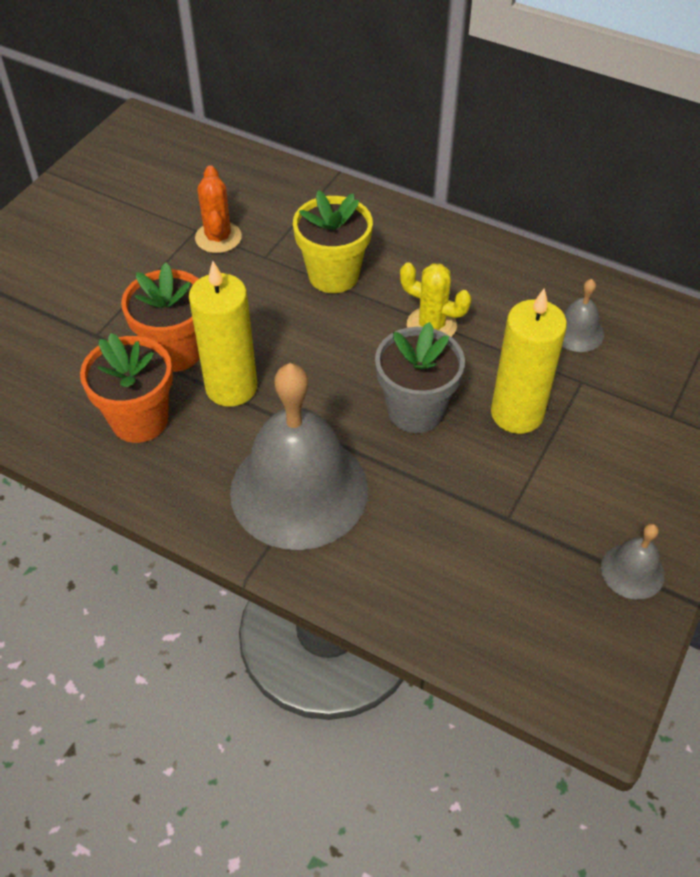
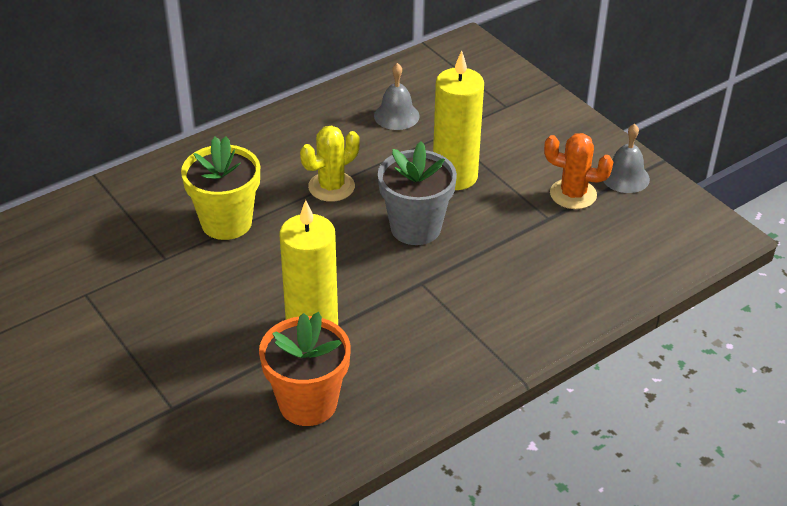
camera: 65 degrees left, 10 degrees down
orange flower pot [121,263,200,372] -> none
orange cactus [195,165,242,253] -> orange cactus moved to [544,133,613,209]
grey bell [230,363,368,550] -> none

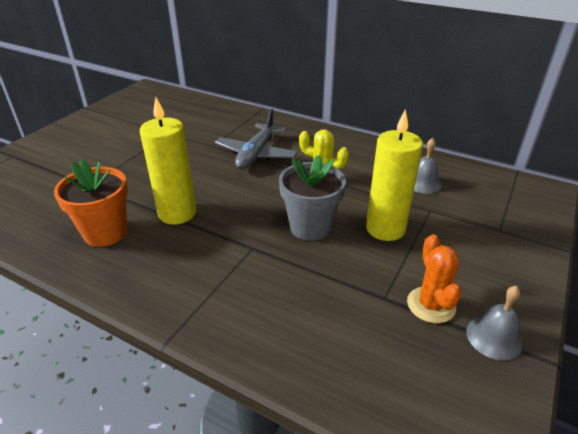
camera: 65 degrees right, 5 degrees down
yellow flower pot [181,136,260,240] -> grey plane [215,109,297,169]

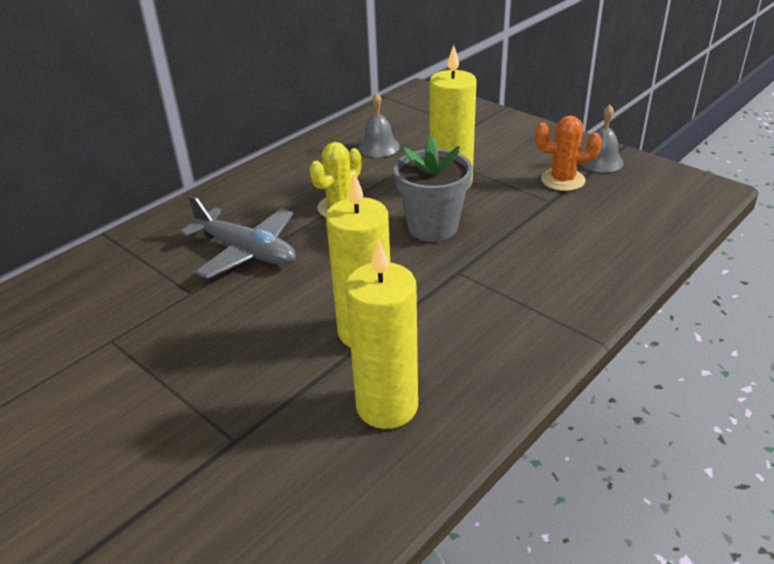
camera: 75 degrees left, 0 degrees up
orange flower pot [54,159,128,247] -> yellow candle [346,239,418,429]

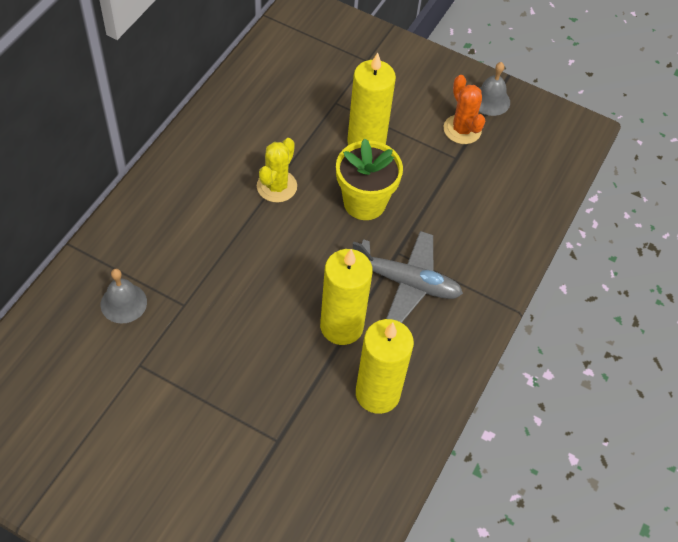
camera: 20 degrees left, 20 degrees up
grey plane [180,195,296,279] -> grey plane moved to [353,231,463,323]
grey bell [358,92,400,157] -> grey bell moved to [101,269,147,324]
grey flower pot [394,136,472,242] -> yellow flower pot [336,138,403,220]
orange cactus [535,116,602,191] -> orange cactus turned 75 degrees clockwise [444,75,485,144]

